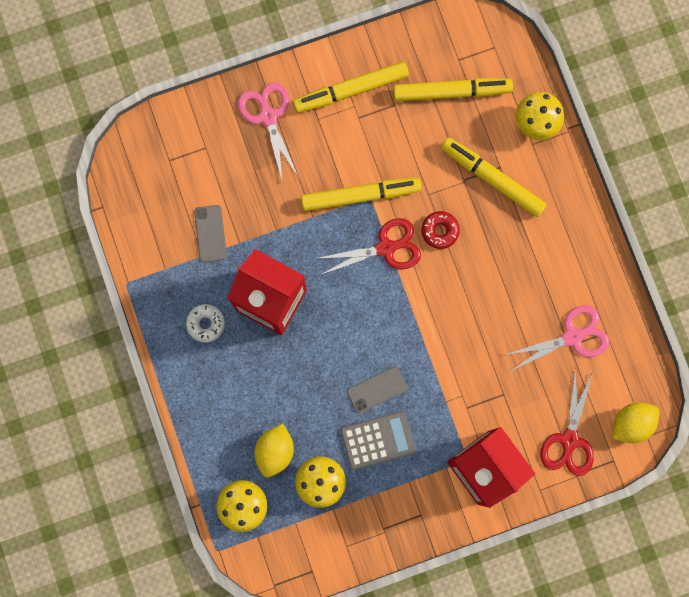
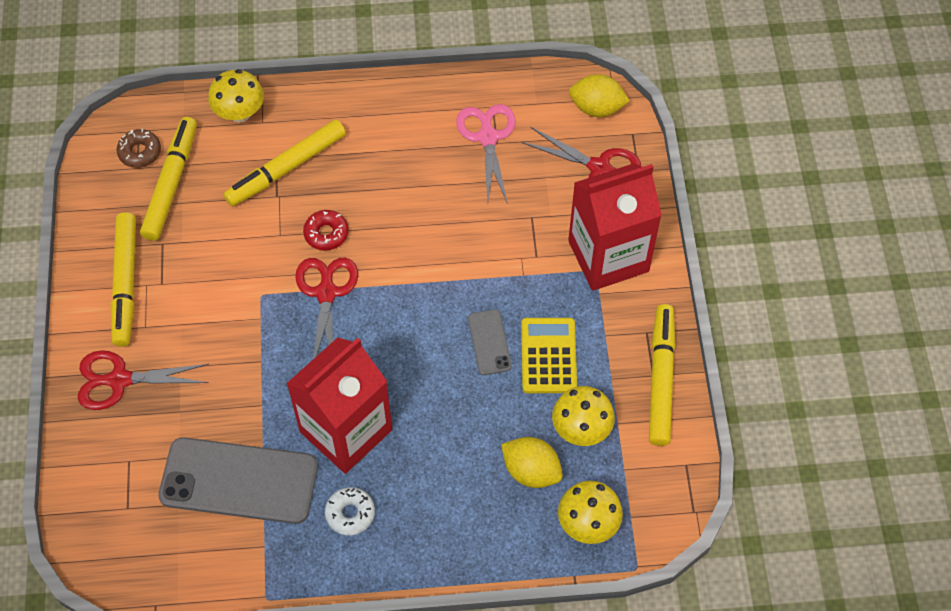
camera: 75 degrees left, 20 degrees down
grey phone [194,205,227,262] -> grey phone [158,437,318,524], size x2.08
pink scissors [238,82,299,183] -> red scissors [78,350,209,410]
yellow marker [301,177,421,211] -> yellow marker moved to [649,304,676,446]
grey calculator [340,411,415,470] -> yellow calculator [521,318,577,393]
yellow lemon [612,402,659,443] -> yellow lemon turned 60 degrees counterclockwise [569,74,630,117]
none -> brown donut [116,129,161,168]

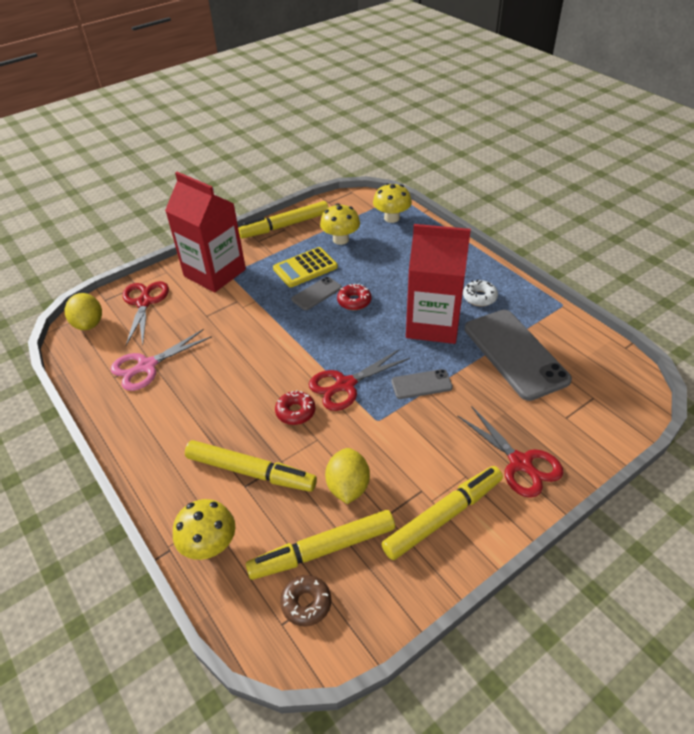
camera: 120 degrees left, 15 degrees down
yellow lemon [501,437,563,488] -> yellow lemon moved to [325,448,370,504]
none -> red donut [337,284,371,310]
none -> grey phone [391,369,453,399]

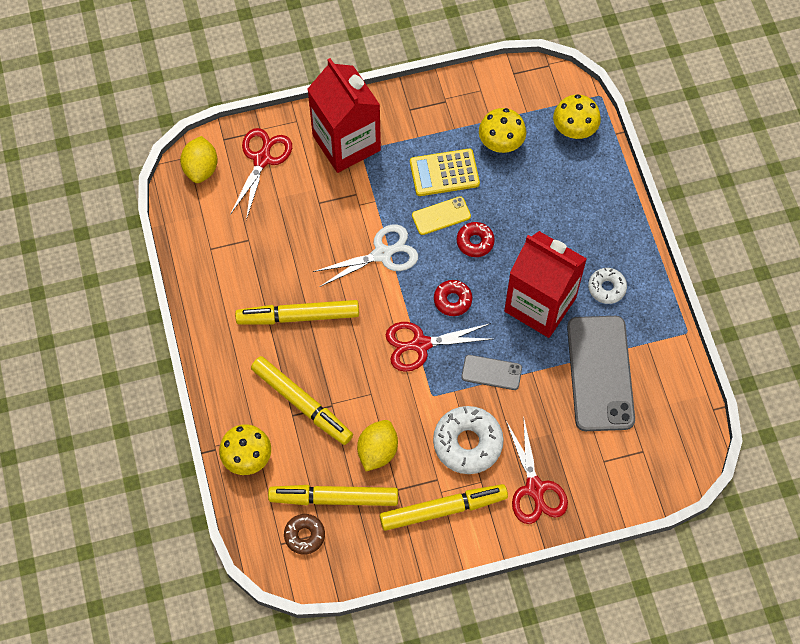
camera: 20 degrees right, 20 degrees up
pink scissors [111,329,212,391] -> none
yellow marker [238,201,329,239] -> yellow marker moved to [235,300,359,324]
red donut [275,390,315,425] -> red donut moved to [434,280,472,316]
grey phone [291,277,342,310] -> yellow phone [412,196,471,235]
none -> white scissors [313,224,418,287]
none -> white donut [433,406,504,474]

